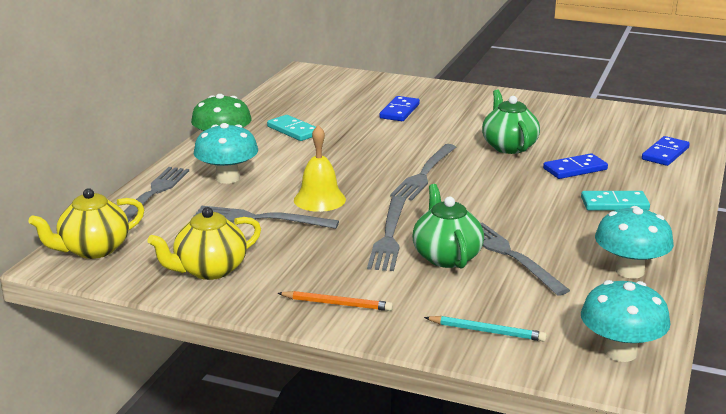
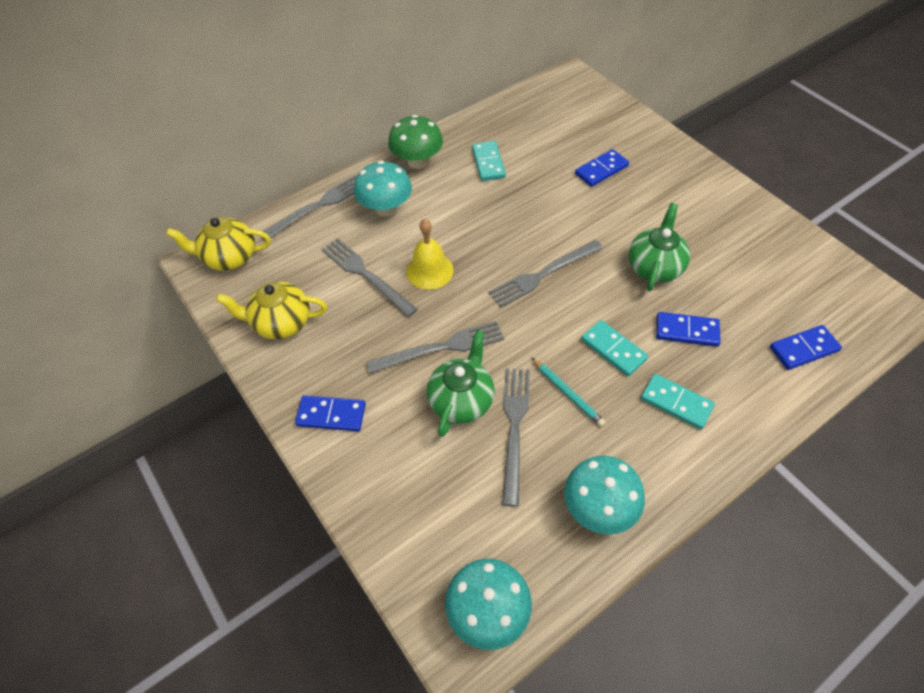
camera: 35 degrees right, 30 degrees up
orange pencil [277,291,393,311] -> blue domino [295,395,366,431]
grey fork [367,196,406,271] -> grey fork turned 150 degrees counterclockwise [366,321,504,374]
turquoise pencil [424,316,547,342] -> turquoise pencil moved to [532,358,606,427]
none -> turquoise domino [581,320,648,376]

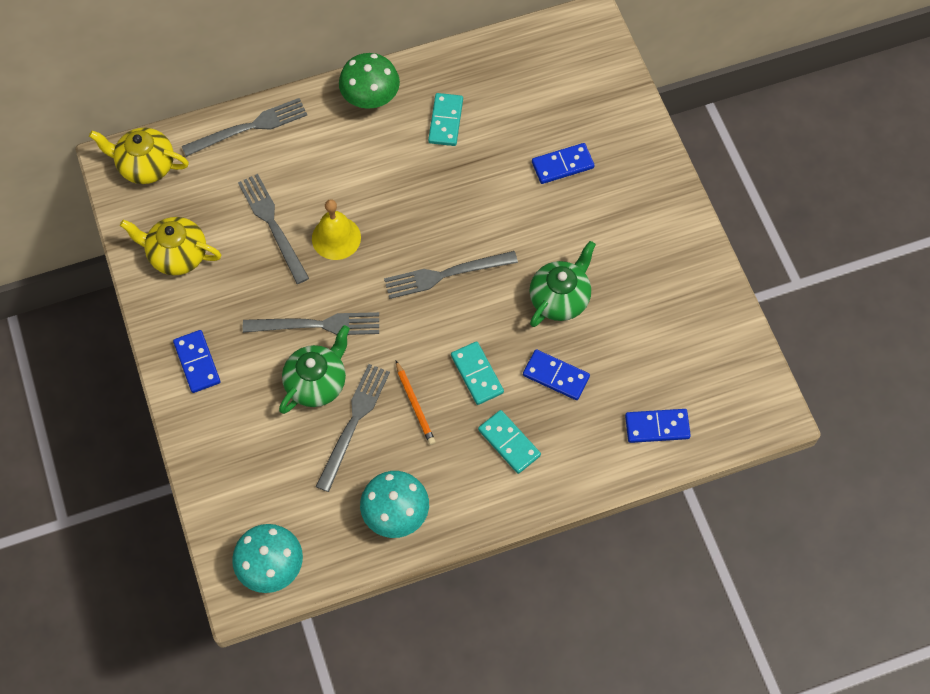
camera: 15 degrees right, 10 degrees up
blue domino [295,395,366,431] -> blue domino turned 45 degrees clockwise [173,330,221,393]
turquoise mushroom [354,161,412,217] -> none
turquoise pencil [532,358,606,427] -> orange pencil [396,361,436,445]

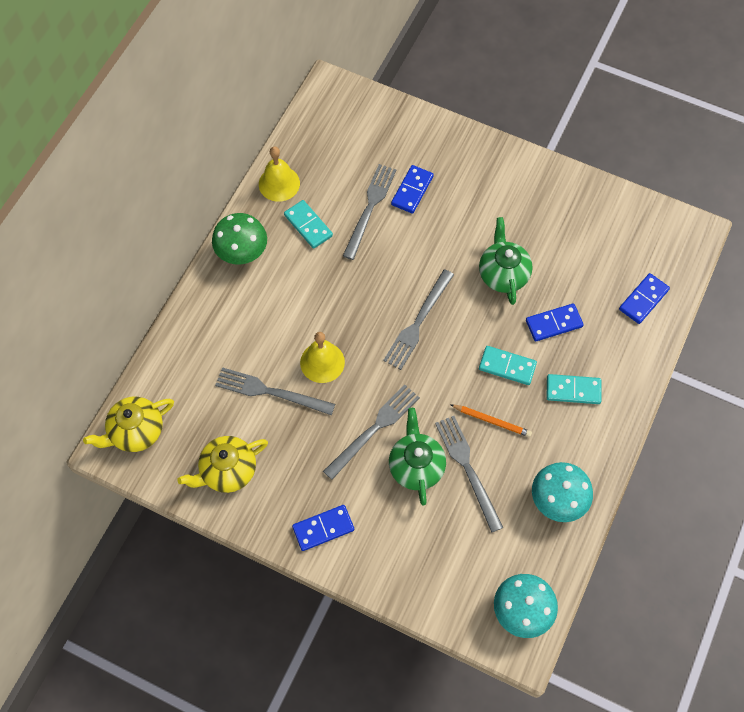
camera: 45 degrees left, 0 degrees up
blue domino [173,330,221,393] -> blue domino turned 45 degrees counterclockwise [292,505,354,551]
grey fork [182,98,307,157] -> grey fork moved to [343,164,396,260]
none -> yellow bell [259,146,300,202]

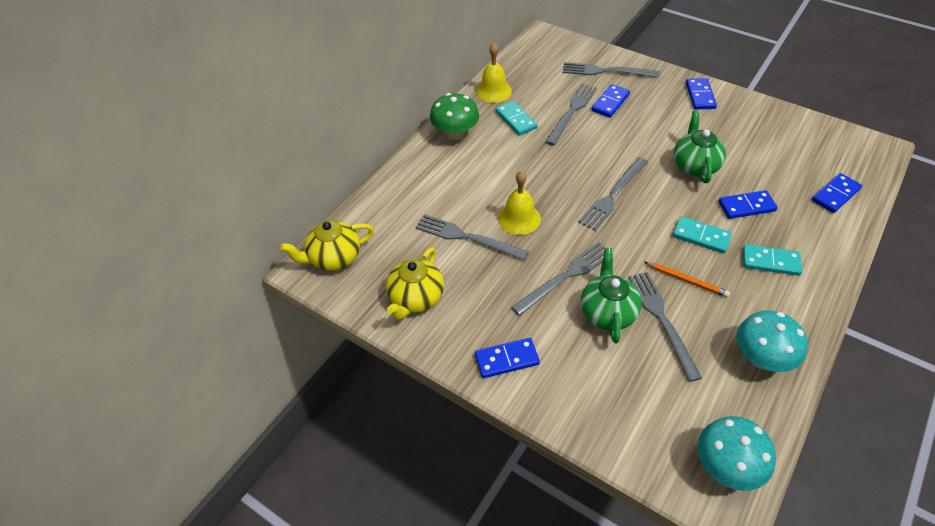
camera: 10 degrees right, 15 degrees down
yellow teapot [177,436,268,493] -> yellow teapot turned 45 degrees counterclockwise [386,247,444,320]
none -> grey fork [563,62,660,78]
none -> blue domino [686,78,717,109]

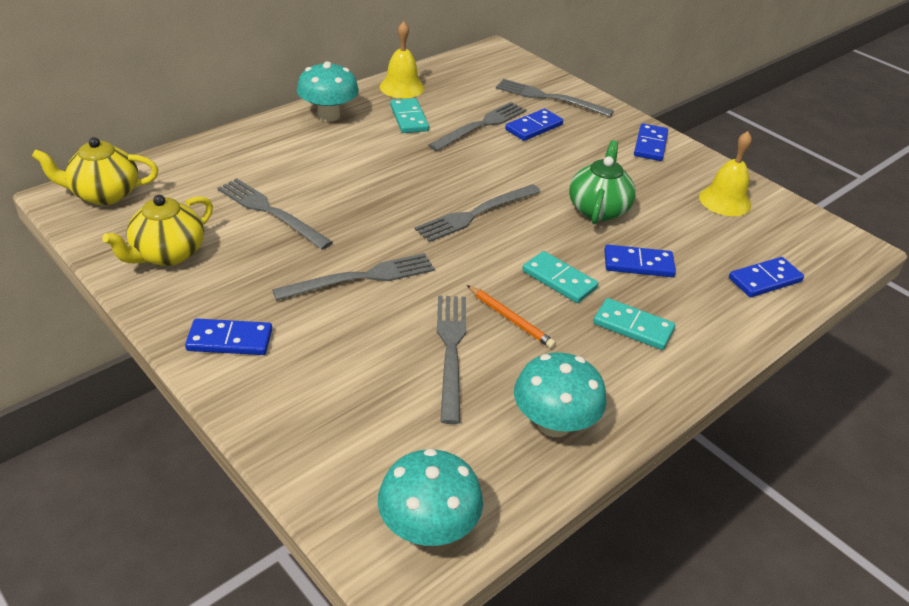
camera: 10 degrees right, 10 degrees down
green mushroom [430,93,479,140] -> turquoise mushroom [297,61,359,121]
yellow bell [498,171,541,235] -> yellow bell moved to [699,131,752,216]
green teapot [581,248,642,343] -> none

